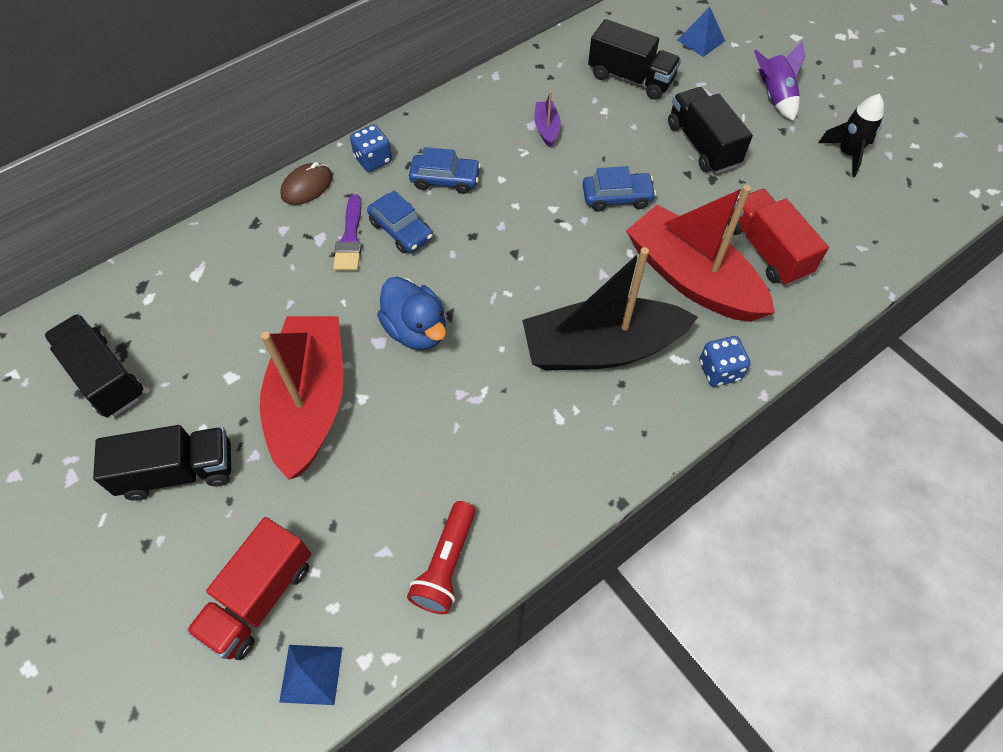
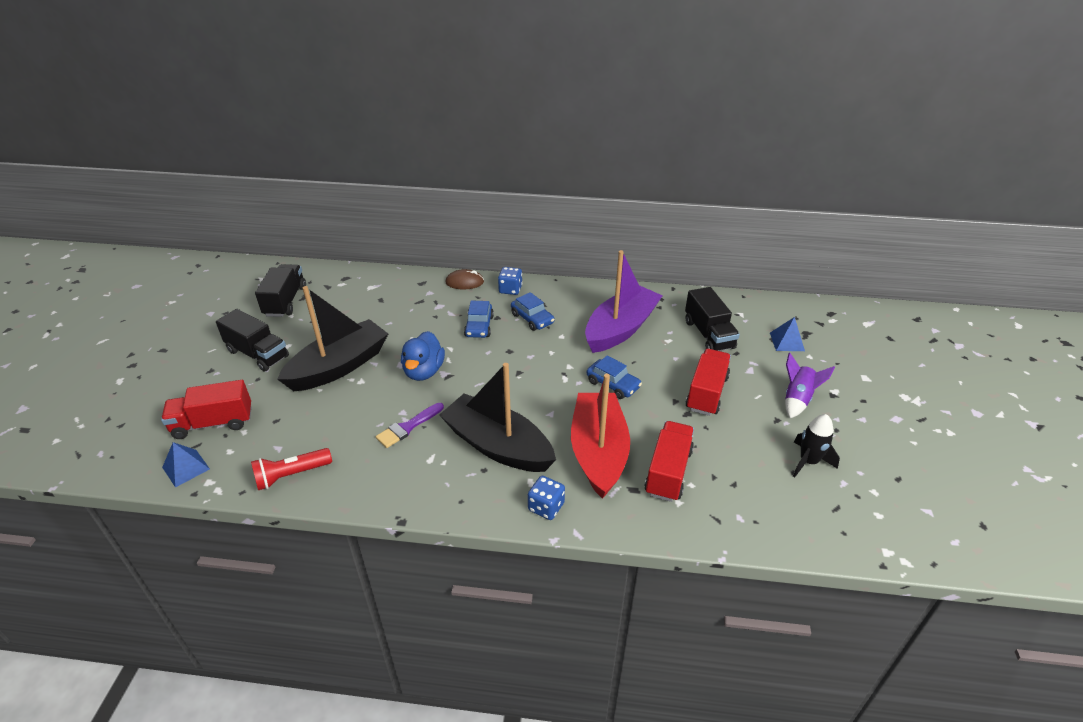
camera: 45 degrees right, 20 degrees down
red boat [260,316,343,480] -> black boat [277,286,388,391]
purple brush [333,195,362,271] -> purple brush moved to [376,403,444,448]
purple boat [535,91,561,147] -> purple boat [585,250,663,353], size x2.48
black truck [668,87,753,174] -> red truck [686,349,731,416]

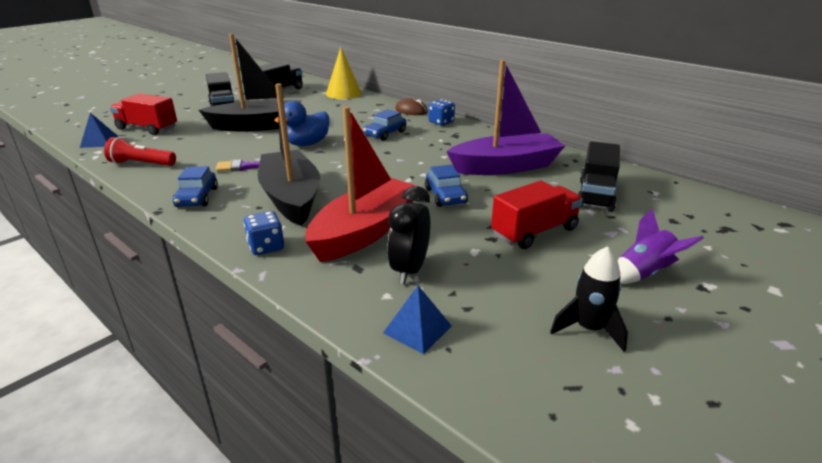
camera: 35 degrees right, 10 degrees down
blue car [511,292,554,331] -> blue car moved to [173,166,218,207]
red truck [644,421,694,502] -> black clock [387,186,430,284]
blue pyramid [770,317,805,351] -> blue pyramid moved to [383,286,452,354]
none -> yellow cone [326,47,362,99]

